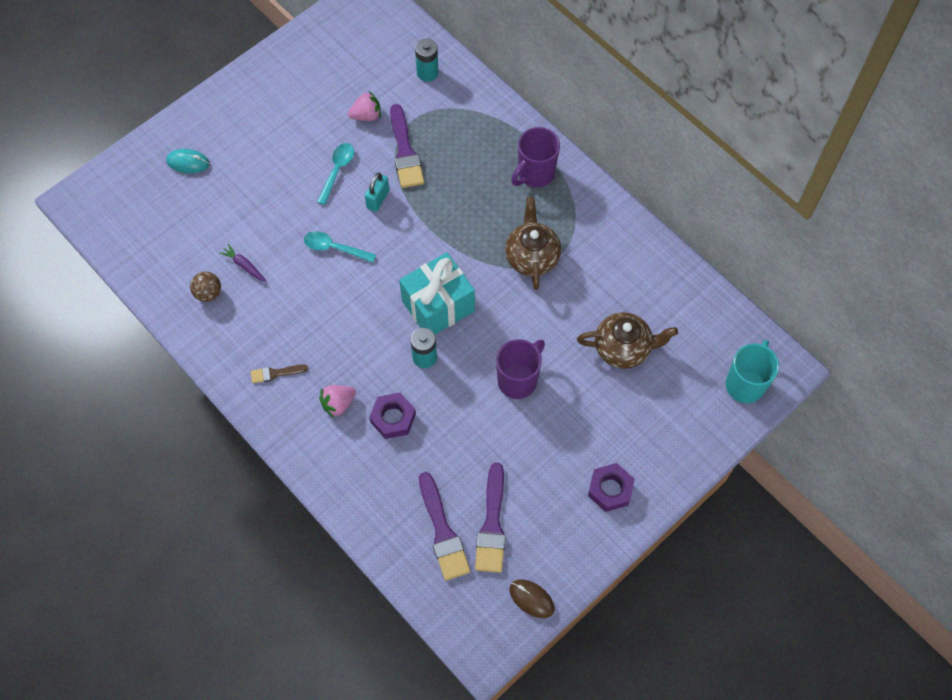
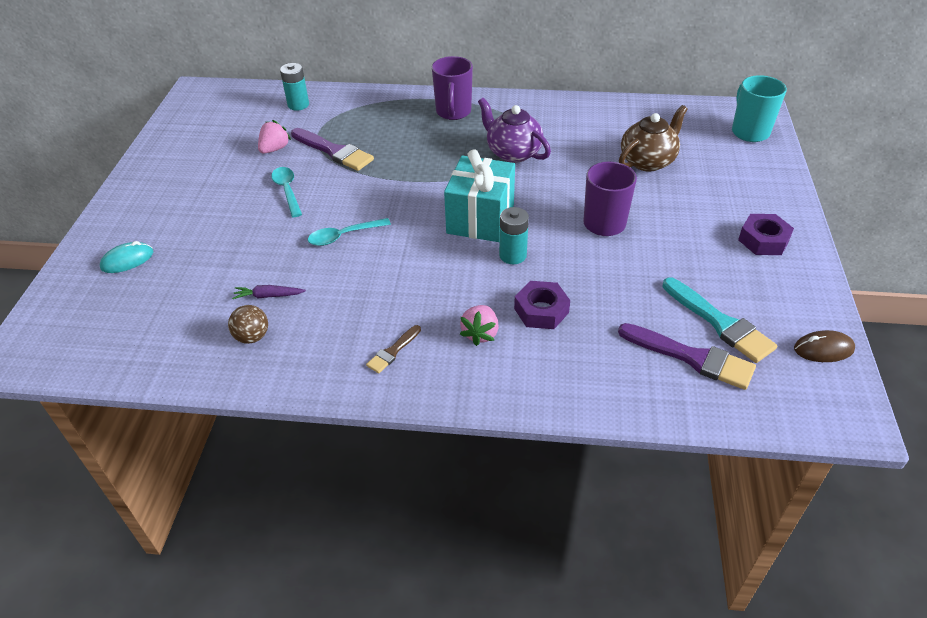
camera: 40 degrees left, 20 degrees down
turquoise padlock [365,172,389,212] -> none
purple brush [475,463,506,573] -> turquoise brush [663,278,777,363]
brown teapot [505,197,561,290] -> purple teapot [478,98,551,163]

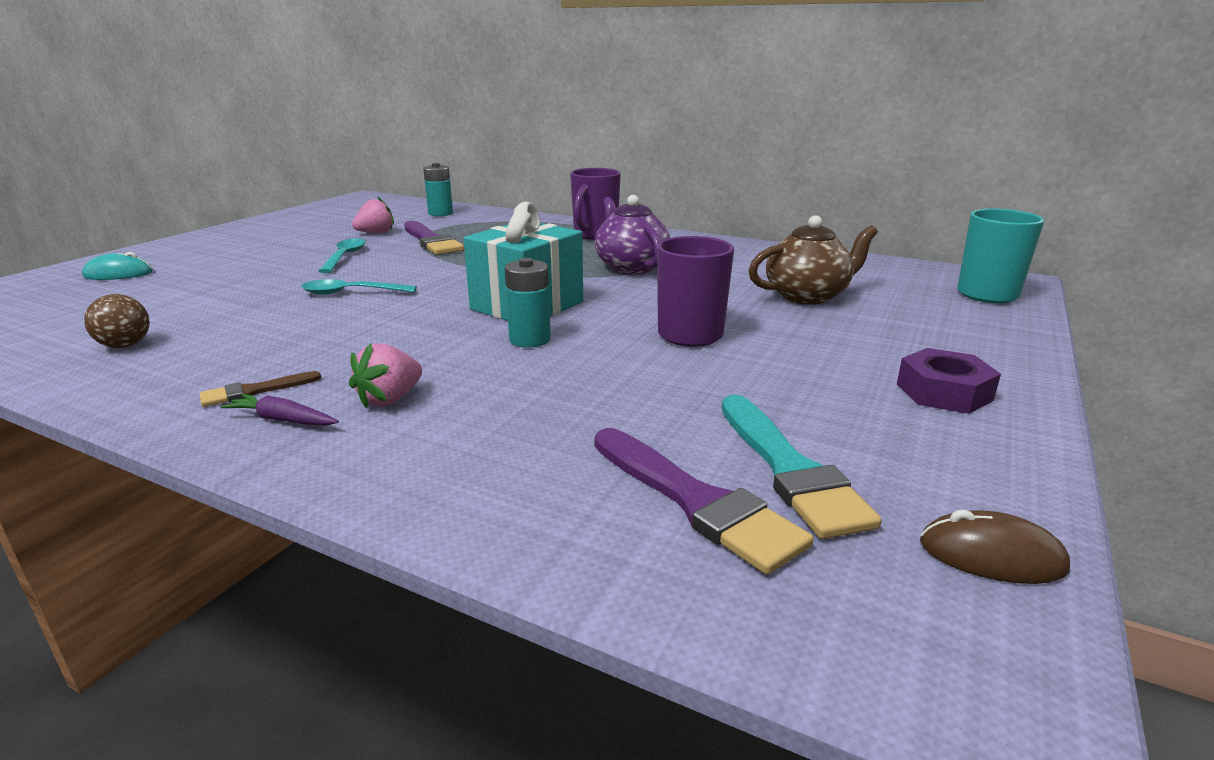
camera: 20 degrees right, 20 degrees down
purple carrot [232,285,306,299] -> purple carrot moved to [221,394,339,426]
purple nut [514,281,570,329] -> none

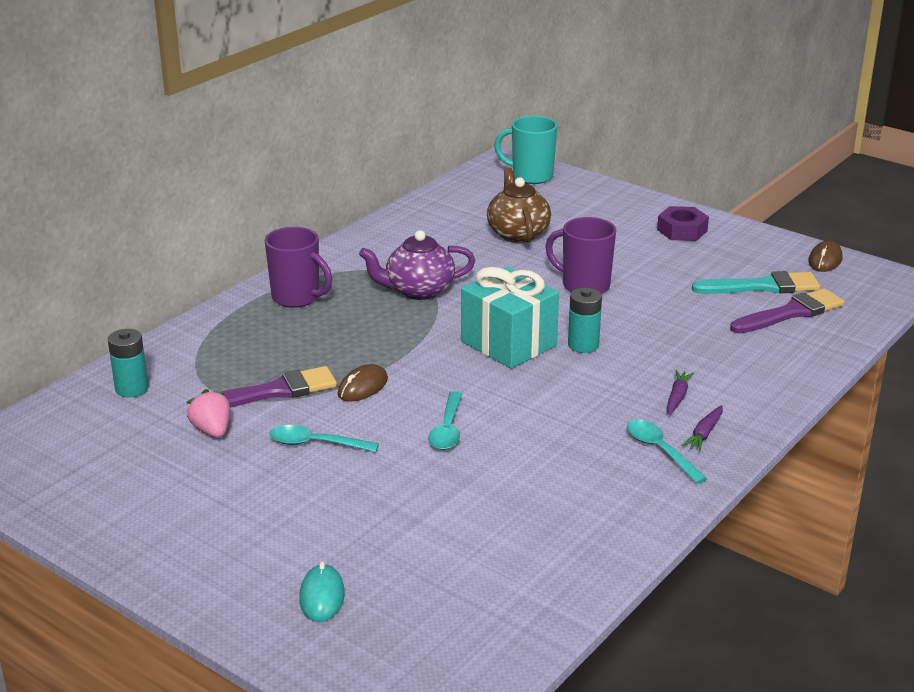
camera: 80 degrees left, 5 degrees up
brown ball [84,294,150,348] -> none
brown brush [200,371,321,407] -> turquoise spoon [627,419,708,484]
pink strawberry [349,343,422,409] -> purple carrot [667,370,694,415]
none -> brown mouse [338,364,388,402]

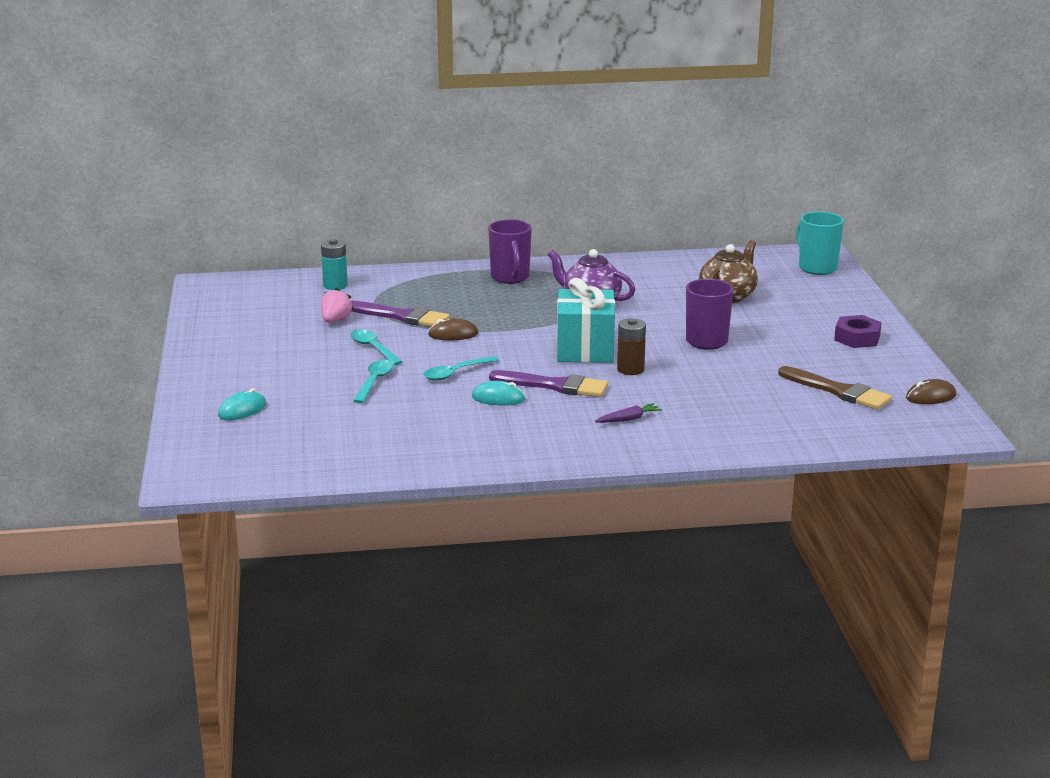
camera: 45 degrees right, 5 degrees down
turquoise battery [568,288,602,353] -> brown battery [617,318,646,375]
turquoise spoon [627,419,708,484] -> turquoise spoon moved to [353,360,394,403]
purple carrot [681,405,723,451] -> none
turquoise brush [692,271,820,294] -> brown brush [778,366,892,410]
purple brush [730,288,844,333] -> purple brush moved to [489,370,608,397]
none -> turquoise mouse [472,381,526,405]

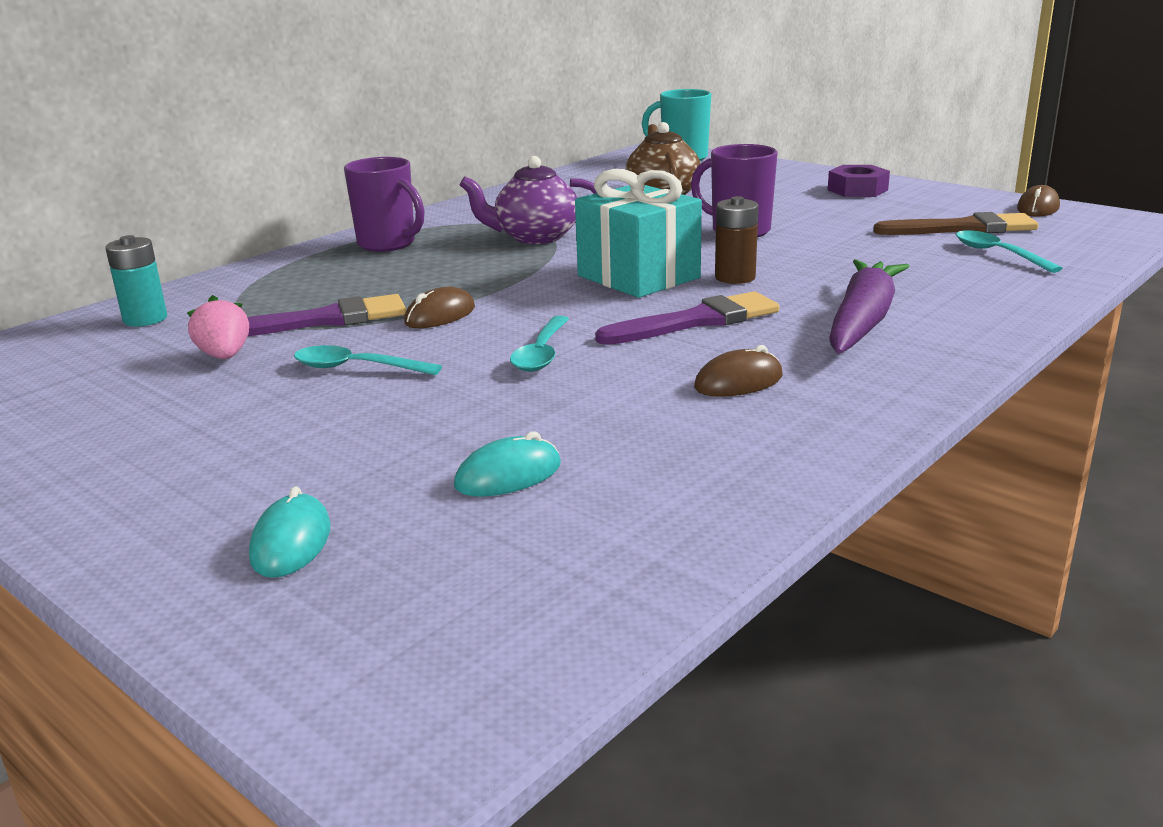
camera: 40 degrees left, 0 degrees up
turquoise spoon [353,360,394,403] -> turquoise spoon moved to [956,230,1063,273]
turquoise mouse [472,381,526,405] -> turquoise mouse moved to [454,432,561,497]
purple carrot [595,403,662,423] -> purple carrot [829,260,909,354], size x2.26
none -> brown mouse [694,345,783,397]

